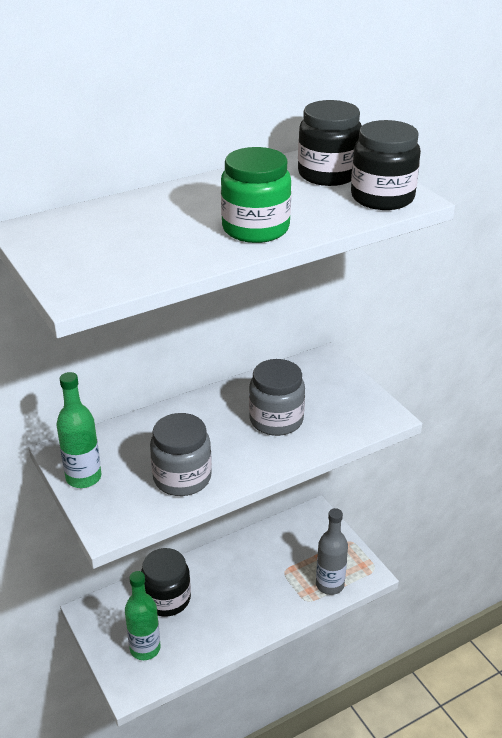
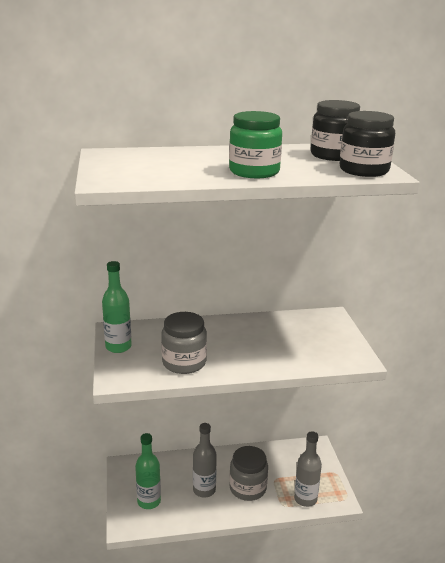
camera: 20 degrees right, 10 degrees down
black jar [141,548,191,617] -> none
grey jar [249,359,305,436] -> grey jar moved to [229,446,268,501]
none -> grey bottle [193,423,217,498]

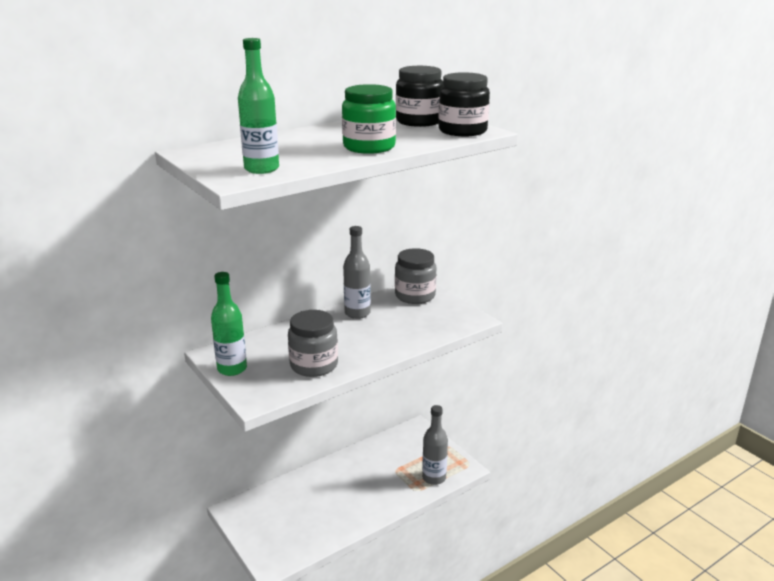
camera: 25 degrees left, 0 degrees up
green bottle [135,433,161,509] -> green bottle moved to [238,38,279,174]
grey bottle [193,423,217,498] -> grey bottle moved to [343,226,371,319]
grey jar [229,446,268,501] -> grey jar moved to [395,248,437,304]

